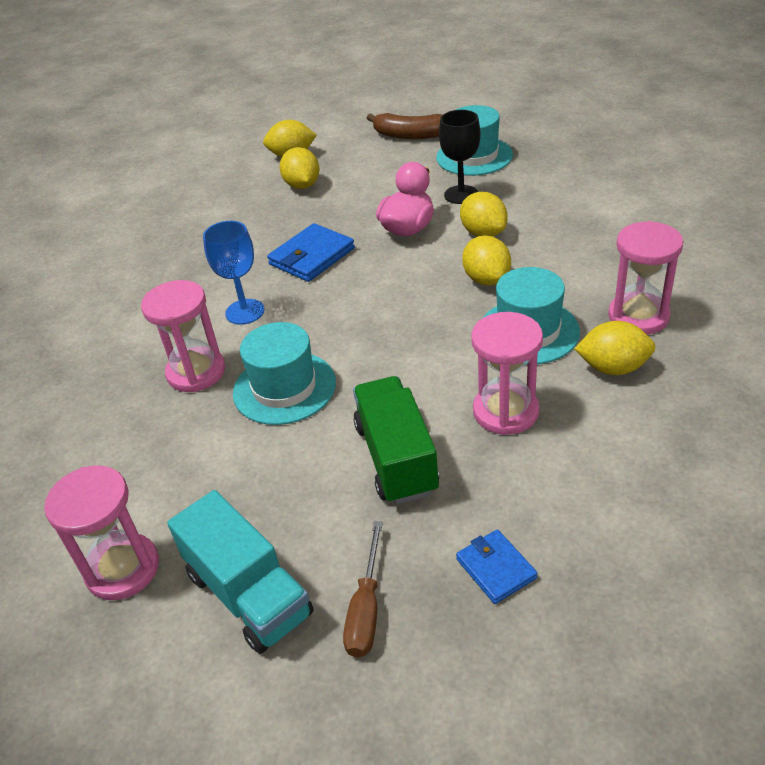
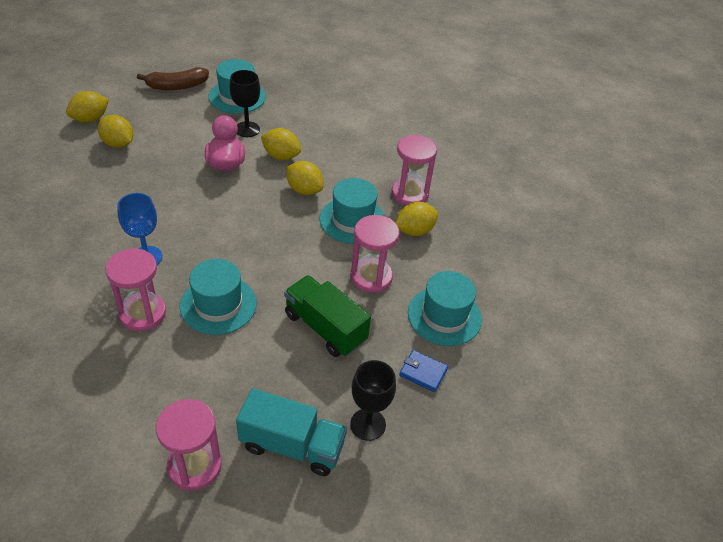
camera: 40 degrees left, 5 degrees up
blue wallet [267,223,355,282] -> none
brown screwdriver [343,521,383,658] -> black goblet [350,360,396,441]
none -> turquoise hat [408,271,482,346]

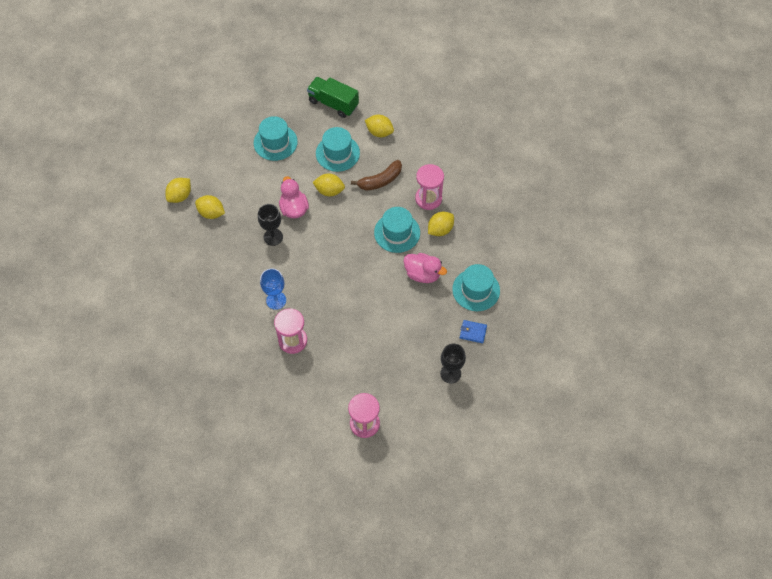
camera: 10 degrees left, 15 degrees up
brown banana [137,67,209,90] -> brown banana moved to [351,160,402,191]
turquoise hat [180,259,257,335] -> turquoise hat moved to [316,127,360,172]
black goblet [230,70,260,137] -> black goblet moved to [258,204,283,246]
turquoise truck [236,388,347,476] -> none
green truck [284,275,371,357] -> green truck moved to [307,77,359,118]
yellow lemon [287,161,323,195] -> yellow lemon moved to [365,115,394,137]
pink hourglass [350,215,399,293] -> pink duck [404,253,447,283]

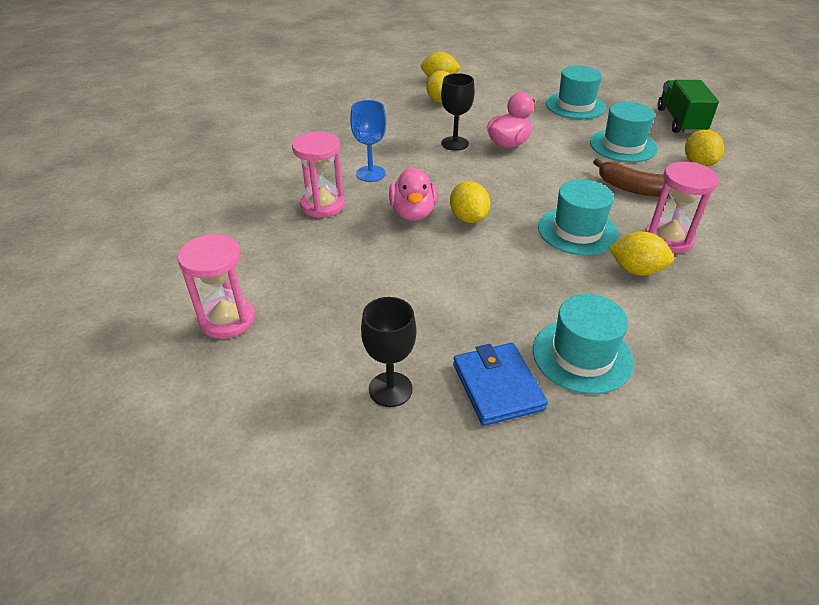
camera: 60 degrees right, 20 degrees down
yellow lemon [312,173,345,196] -> yellow lemon moved to [450,181,490,223]
pink duck [404,253,447,283] -> pink duck moved to [389,167,437,221]
blue wallet [460,320,487,343] -> blue wallet [453,343,548,426], size x1.60

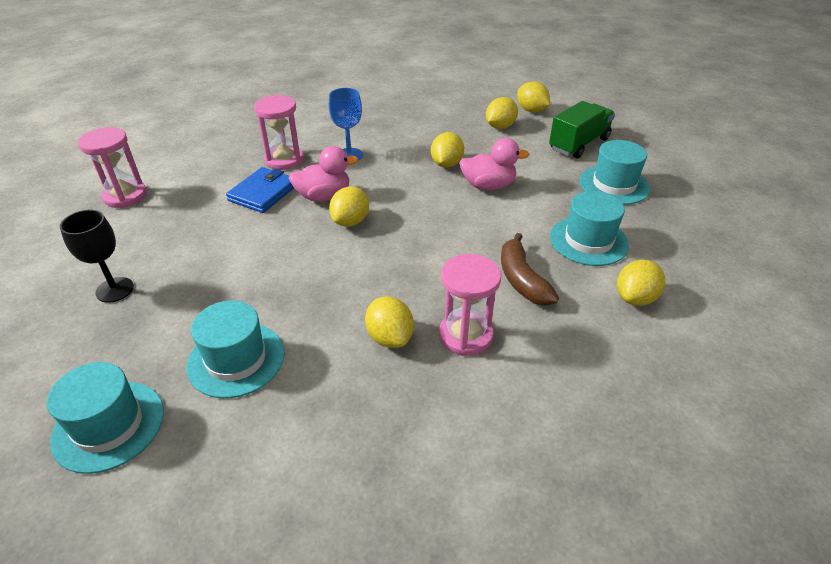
camera: 45 degrees right, 0 degrees up
pink duck [389,167,437,221] -> pink duck turned 150 degrees counterclockwise [289,146,358,202]
black goblet [441,73,475,151] -> yellow lemon [431,132,464,168]
blue wallet [453,343,548,426] -> blue wallet moved to [226,167,294,213]
turquoise hat [538,179,619,255] -> turquoise hat moved to [47,362,164,474]
green truck [657,80,719,133] -> green truck moved to [549,101,615,158]

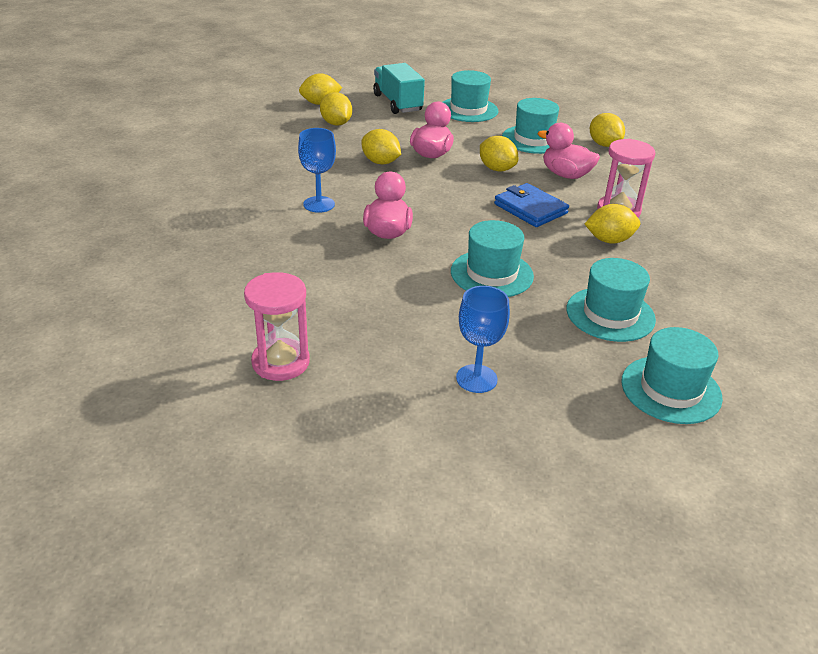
camera: 70 degrees left, 5 degrees down
black goblet [60,210,134,303] -> blue goblet [456,286,510,393]
blue wallet [226,167,294,213] -> blue wallet moved to [494,183,569,227]
pink hourglass [254,95,304,170] -> none
yellow lemon [329,186,369,227] -> yellow lemon moved to [480,136,518,171]
brown banana [501,233,559,306] -> pink duck [538,123,600,179]
green truck [549,101,615,158] -> turquoise truck [373,63,425,114]
none -> turquoise hat [451,220,534,297]

